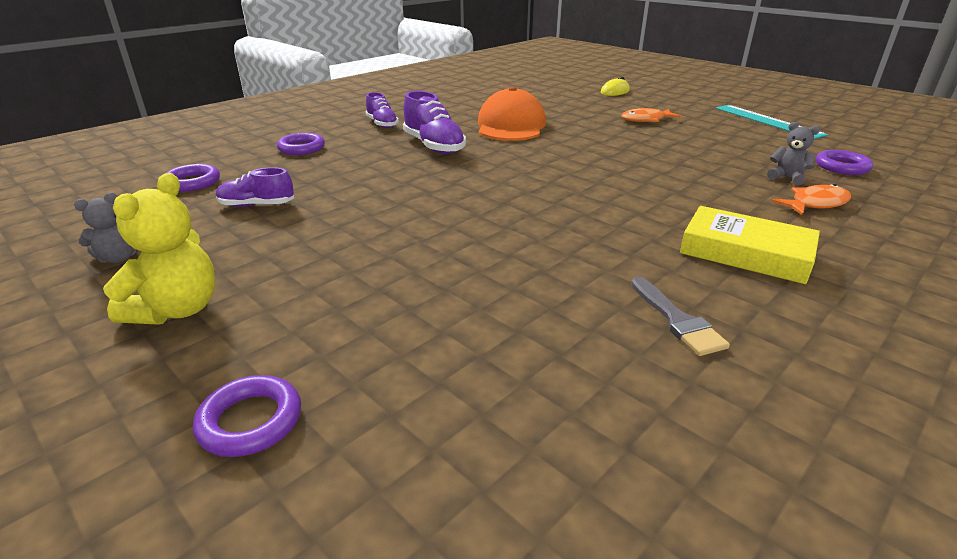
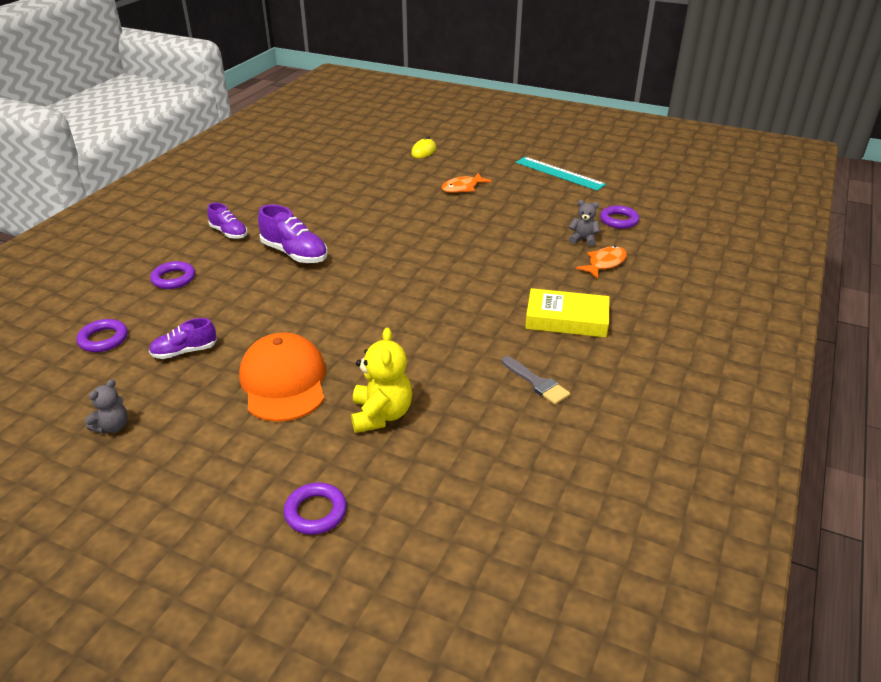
camera: 20 degrees left, 5 degrees up
yellow teddy bear [103,173,215,324] -> yellow teddy bear moved to [351,328,412,433]
orange cap [478,87,546,141] -> orange cap moved to [239,333,326,422]

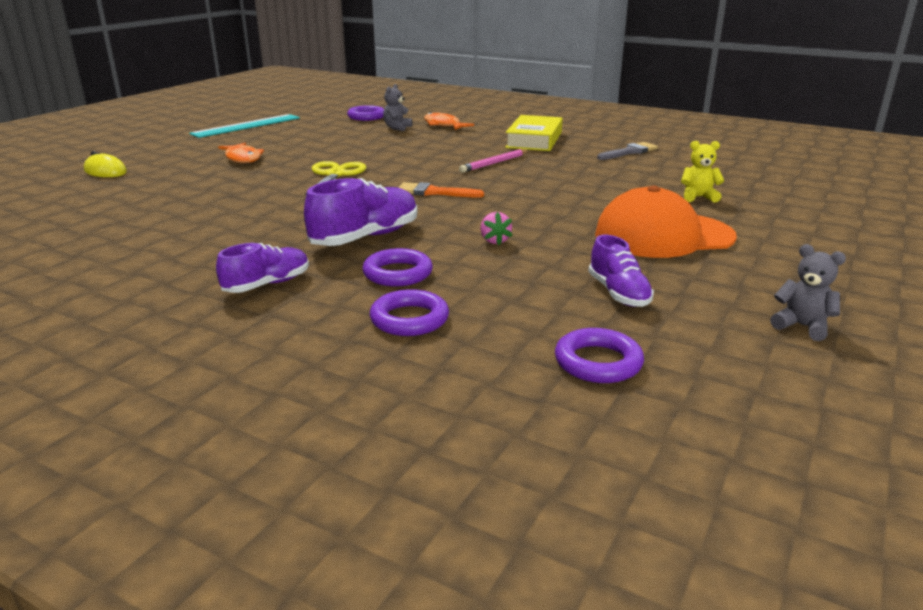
camera: 85 degrees left, 10 degrees down
purple ring [284,483,347,535] -> purple ring moved to [362,248,433,286]
yellow teddy bear [351,328,412,433] -> yellow teddy bear [681,141,724,203], size x0.59
none -> yellow scissors [305,161,367,195]
none -> orange brush [398,182,484,198]
none -> pink pencil [459,149,529,173]
none -> pink strawberry [481,212,512,245]

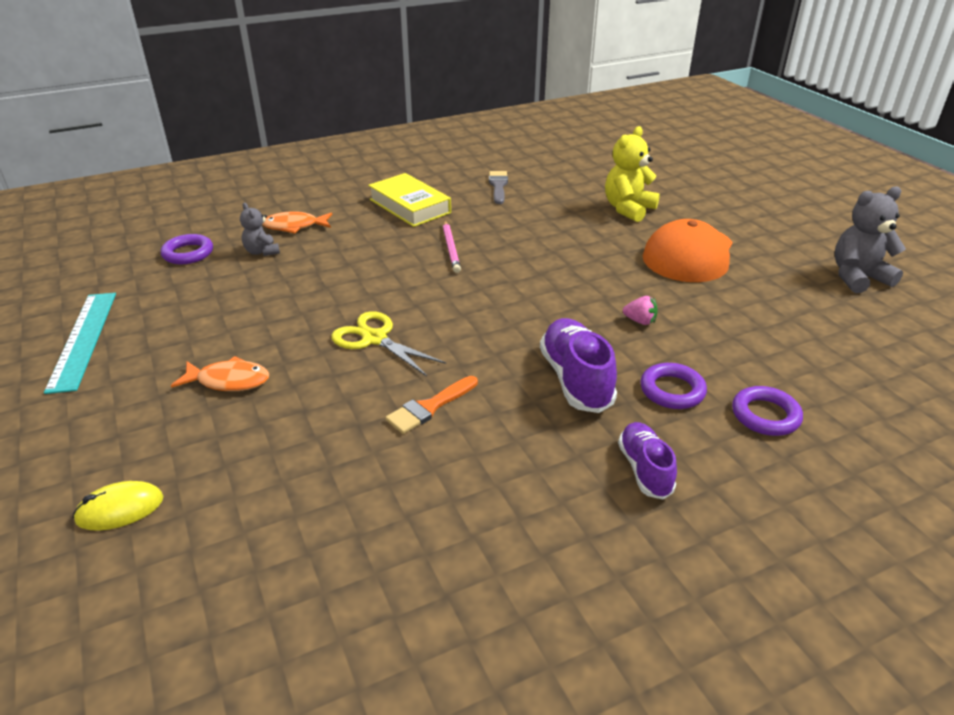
camera: 55 degrees left, 10 degrees up
orange brush [398,182,484,198] -> orange brush moved to [385,376,478,434]
purple ring [555,328,644,383] -> none
purple shoe [588,235,654,307] -> none
yellow teddy bear [681,141,724,203] -> yellow teddy bear [605,126,660,222], size x1.70
grey teddy bear [770,244,846,341] -> grey teddy bear [834,186,906,293], size x1.70

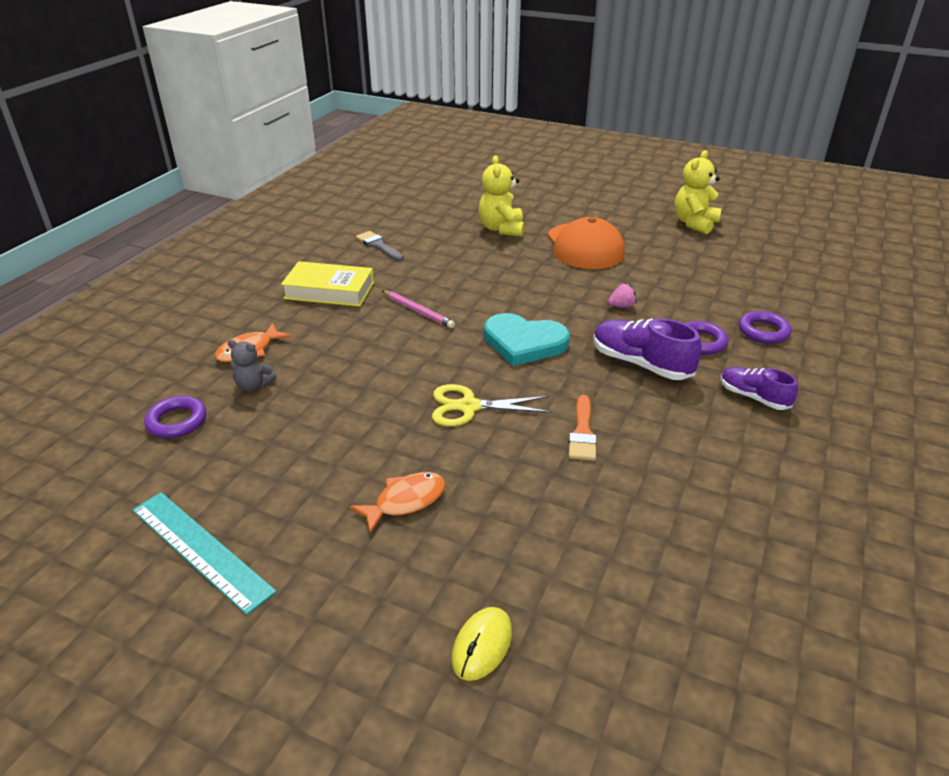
camera: 40 degrees left, 0 degrees up
grey teddy bear [834,186,906,293] -> yellow teddy bear [674,150,722,234]
none -> turquoise heart [484,313,570,366]

